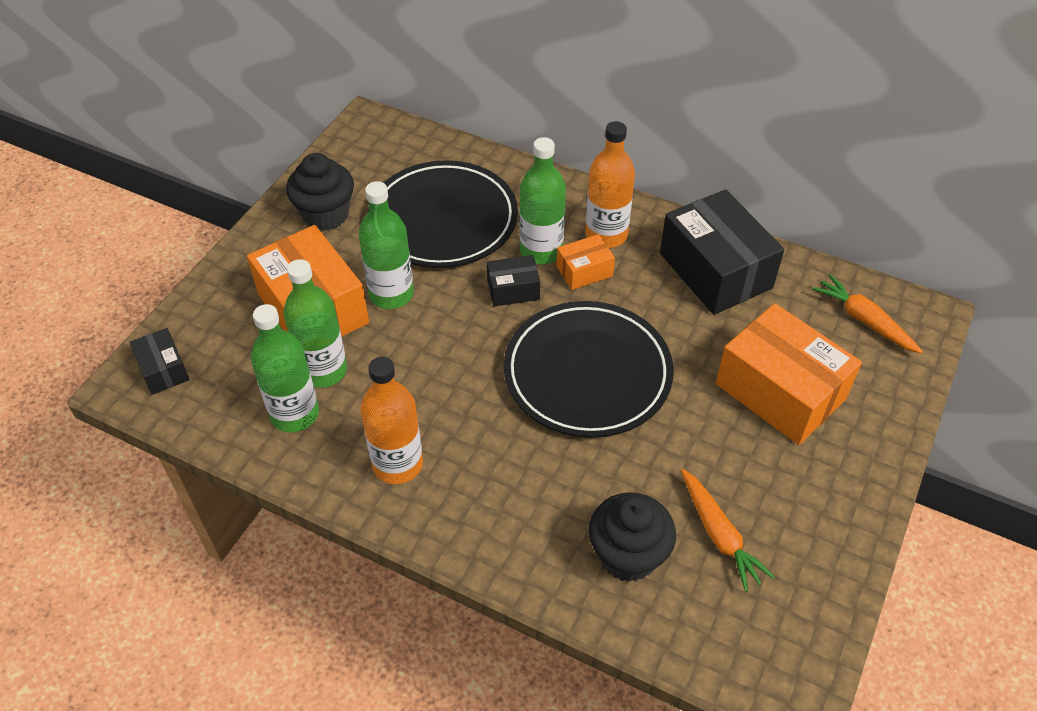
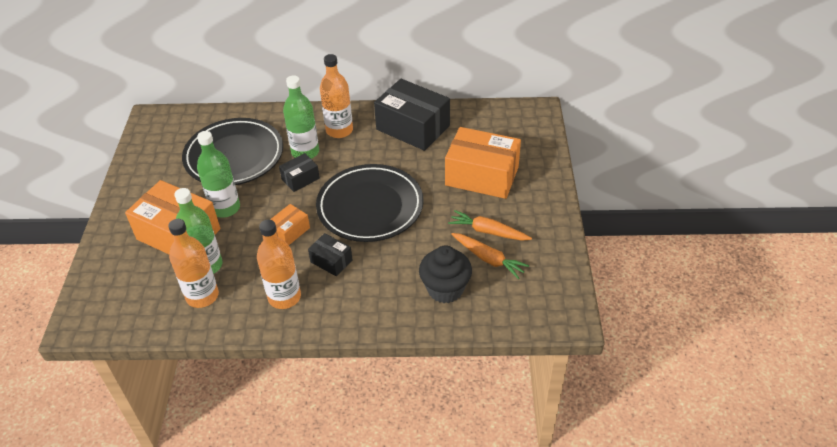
camera: 25 degrees left, 5 degrees down
black box [130,328,190,395] -> black box moved to [308,233,353,277]
green bottle [251,304,319,432] -> orange bottle [168,219,219,308]
black cupcake [286,153,354,231] -> none
orange box [556,234,615,290] -> orange box moved to [270,204,310,245]
orange carrot [812,274,923,354] -> orange carrot moved to [448,210,532,241]

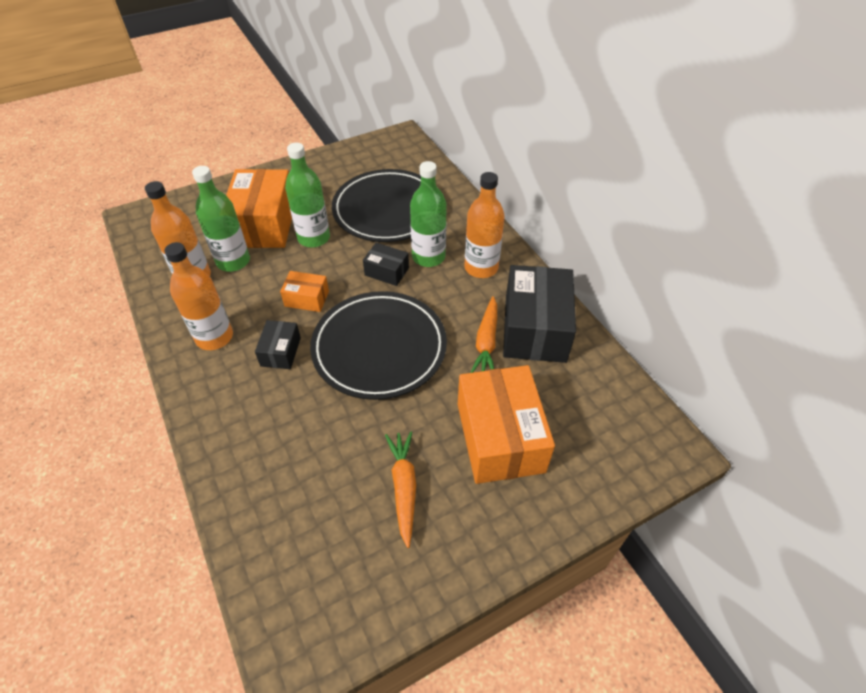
camera: 60 degrees right, 5 degrees up
black cupcake [419,246,472,303] -> none
orange carrot [451,233,529,279] -> orange carrot moved to [470,296,497,373]

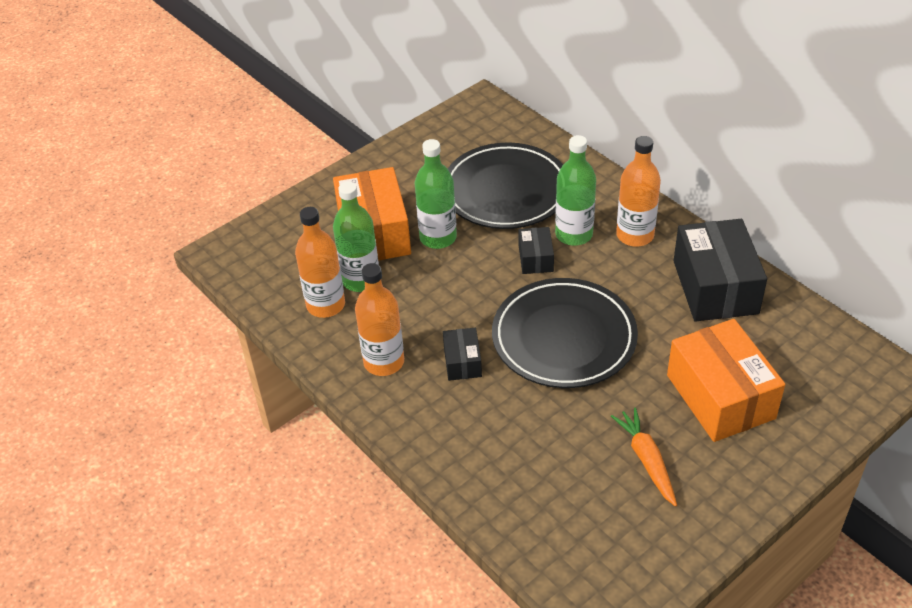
camera: 10 degrees left, 5 degrees down
orange box [280,271,329,312] -> none
black box [363,243,409,286] -> black box turned 75 degrees clockwise [519,227,554,274]
orange carrot [470,296,497,373] -> none

